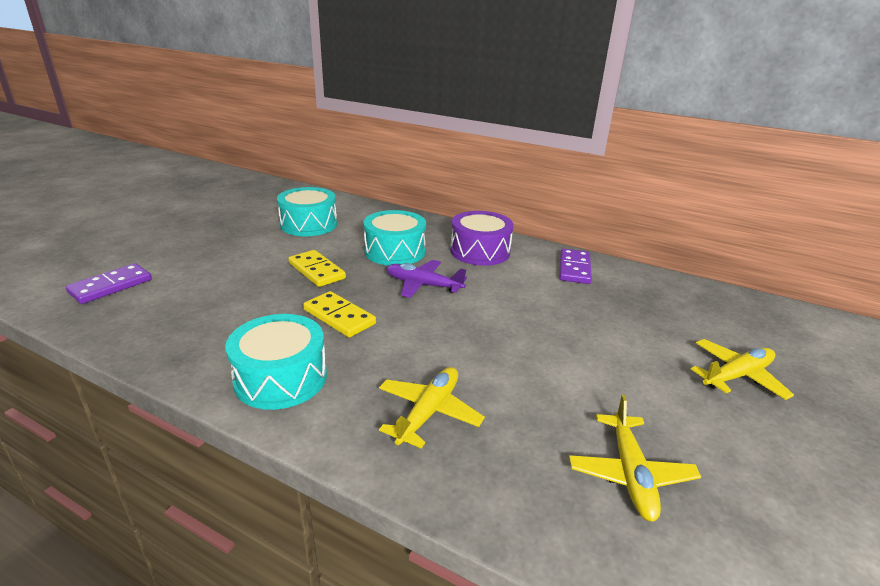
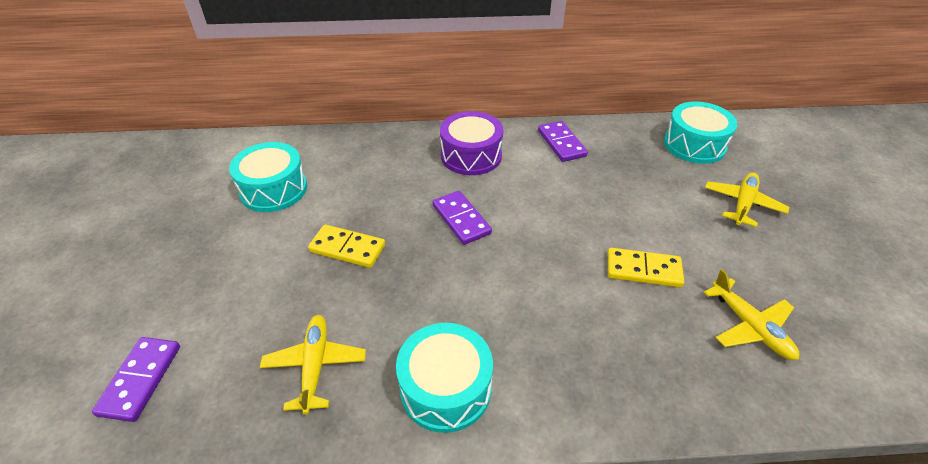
camera: 30 degrees left, 15 degrees up
yellow domino [303,291,376,337] -> yellow domino moved to [608,248,685,288]
turquoise drum [363,210,426,266] -> turquoise drum moved to [664,101,737,164]
yellow plane [379,367,485,449] -> yellow plane moved to [260,315,366,415]
purple plane [386,260,467,298] -> purple domino [432,191,492,245]

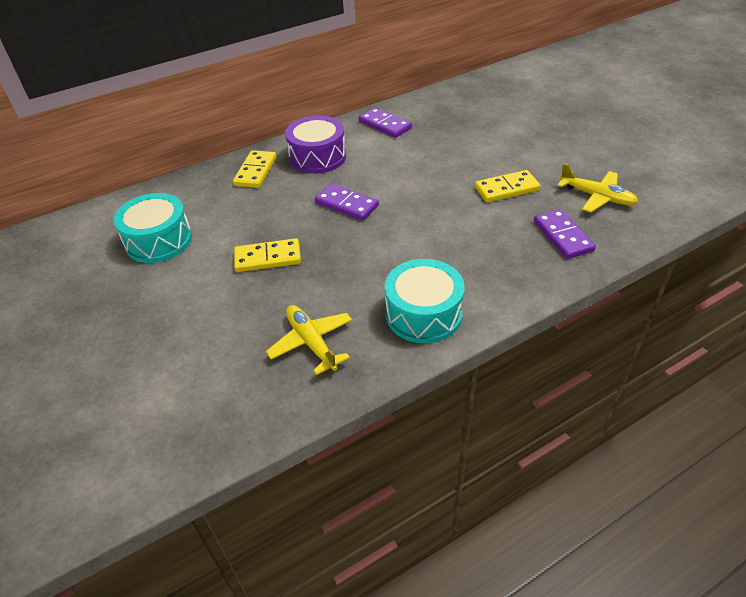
camera: 25 degrees left, 0 degrees up
purple domino [92,337,180,422] -> purple domino moved to [534,209,596,259]
turquoise drum [664,101,737,164] -> none
yellow plane [705,172,789,227] -> none
none -> yellow domino [233,150,276,188]

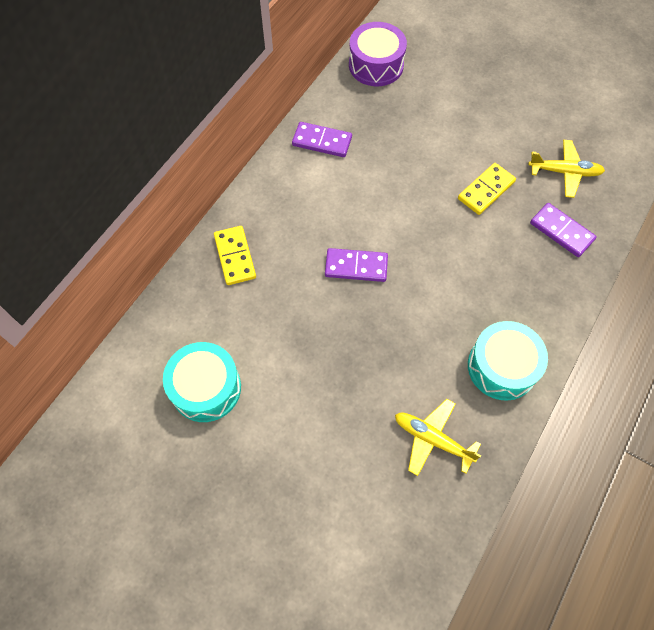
camera: 30 degrees left, 20 degrees up
yellow domino [234,238,301,272] -> none
purple drum [285,116,346,174] -> purple drum moved to [349,22,407,86]

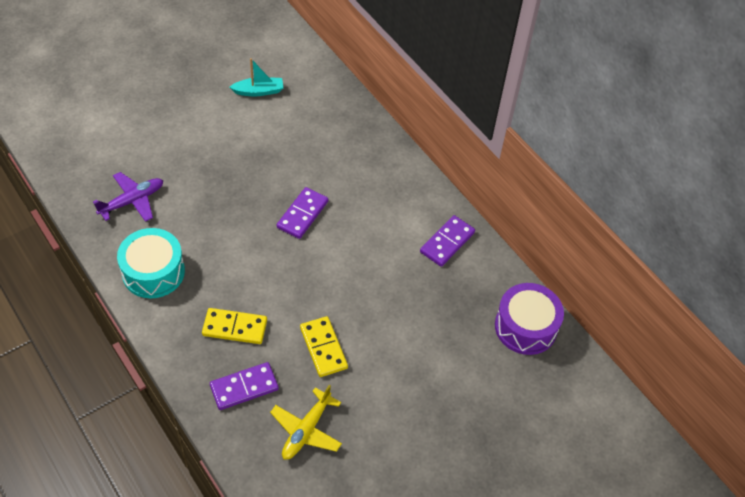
camera: 110 degrees right, 10 degrees down
turquoise drum [163,342,241,422] -> turquoise boat [230,58,283,96]
yellow domino [214,226,256,285] -> yellow domino moved to [202,308,267,344]
yellow plane [395,399,481,476] -> purple plane [93,172,163,222]

